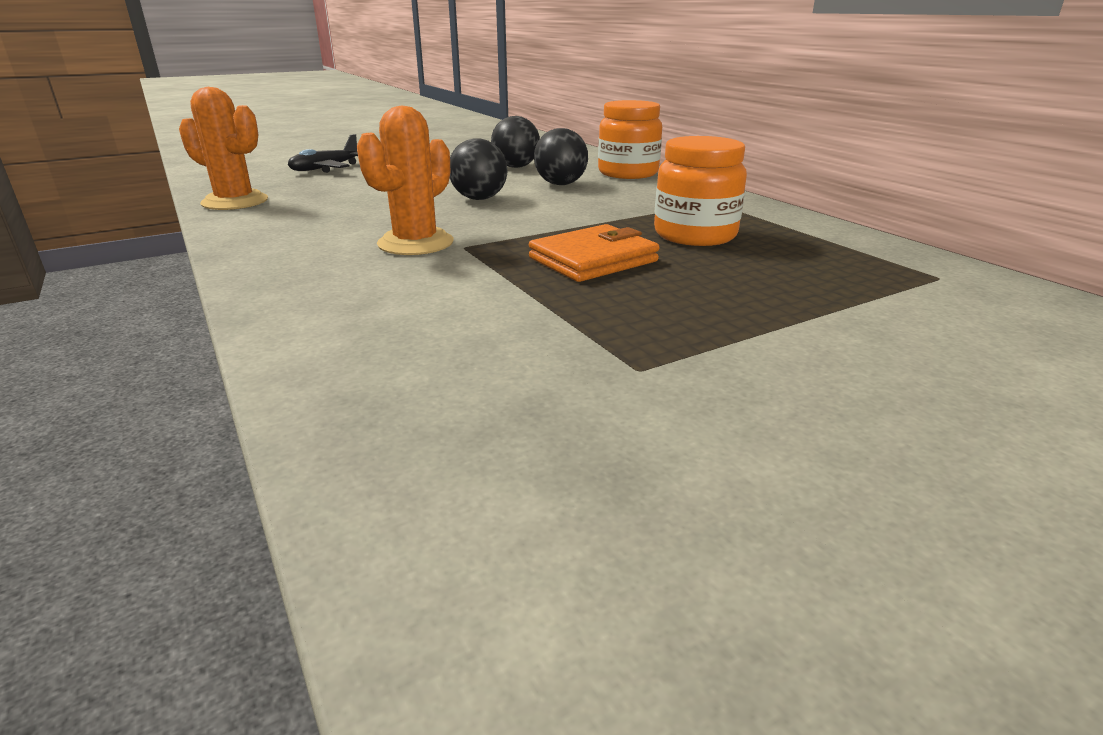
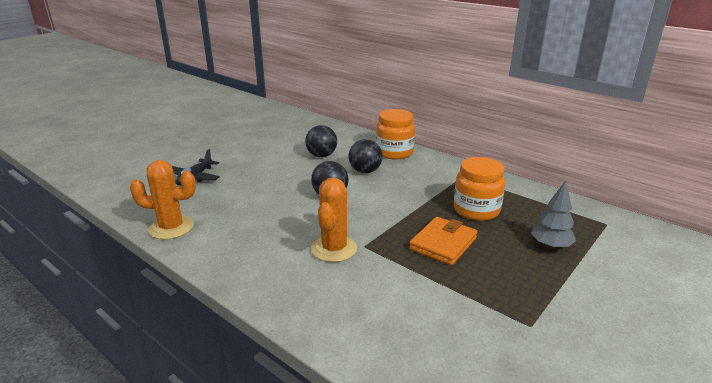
camera: 20 degrees left, 0 degrees up
none -> grey tree [531,180,576,249]

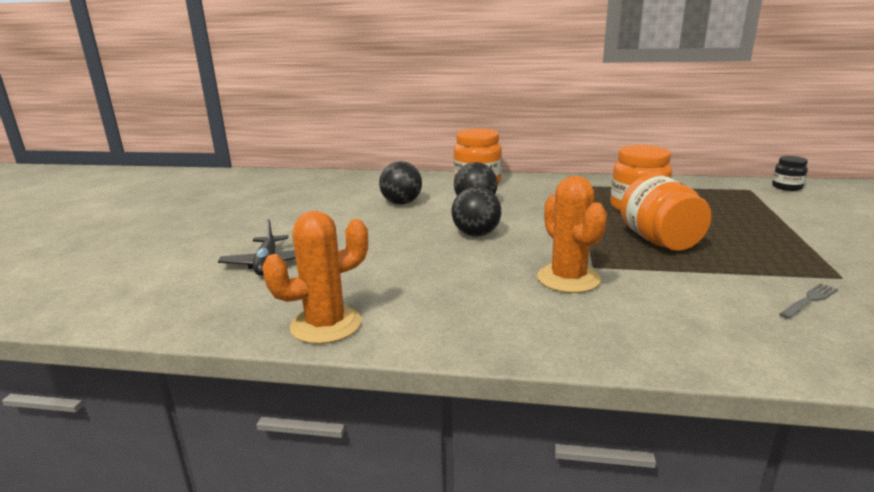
camera: 30 degrees left, 5 degrees down
orange wallet [409,217,477,265] -> orange jar [621,174,712,251]
grey tree [531,180,576,249] -> none
none -> black jar [772,156,808,191]
none -> grey fork [779,283,838,319]

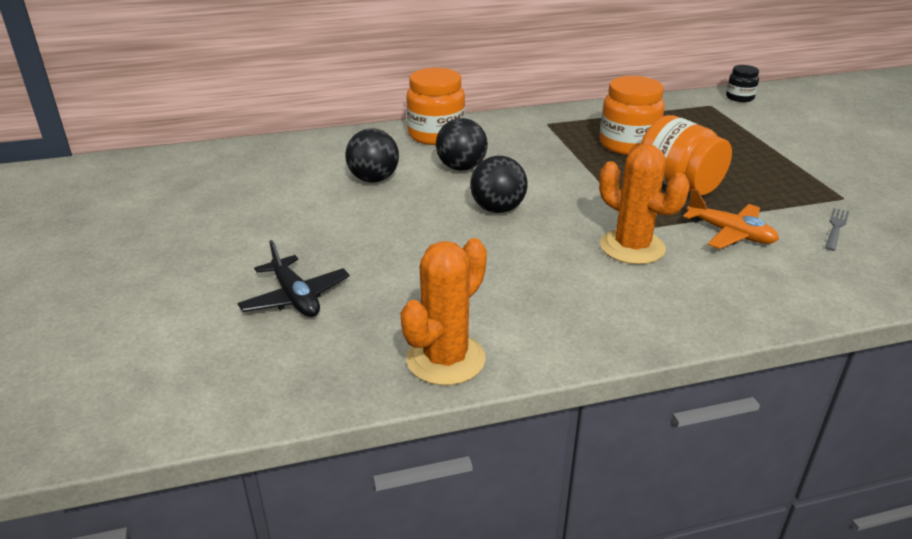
camera: 25 degrees left, 10 degrees up
none -> orange plane [683,189,779,249]

